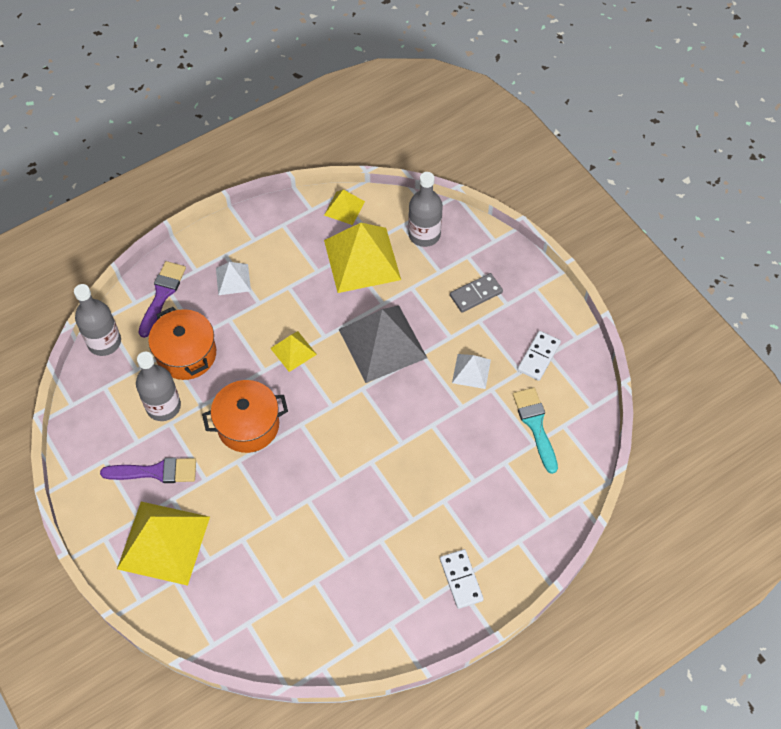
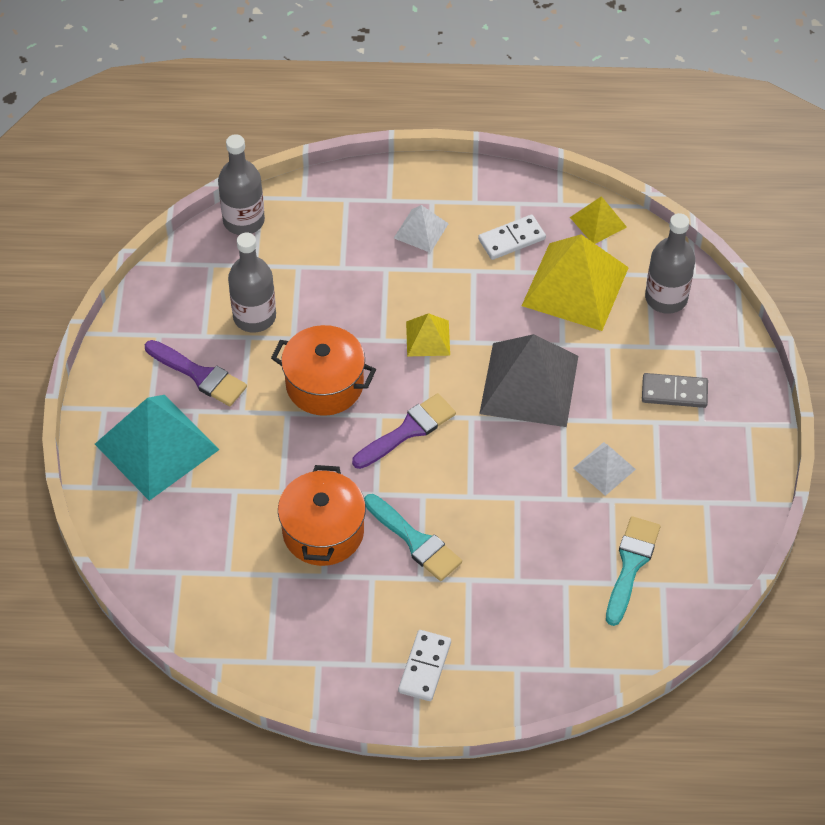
camera: 35 degrees right, 5 degrees down
yellow pyramid [117,502,210,586] -> turquoise pyramid [95,395,219,501]
purple brush [138,261,186,338] -> purple brush moved to [352,393,456,469]
orange pot [148,307,216,380] -> orange pot moved to [278,465,366,566]
white domino [517,331,561,381] -> white domino moved to [478,215,546,260]
none -> turquoise brush [364,494,462,581]

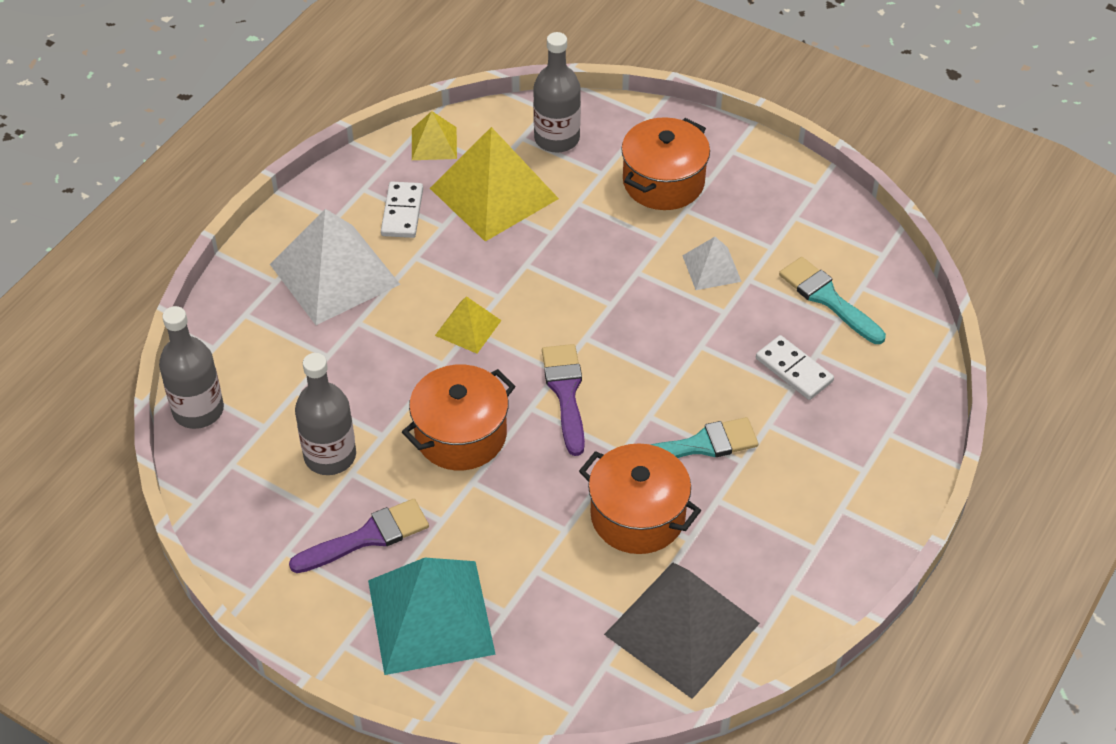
camera: 60 degrees left, 5 degrees down
white pyramid [394,205,449,253] -> white pyramid [270,209,400,325], size x2.01
white domino [398,630,451,701] -> white domino moved to [756,335,834,400]
grey pyramid [479,334,578,427] -> grey pyramid moved to [604,562,760,699]
grey domino [642,373,708,408] -> orange pot [621,117,710,210]

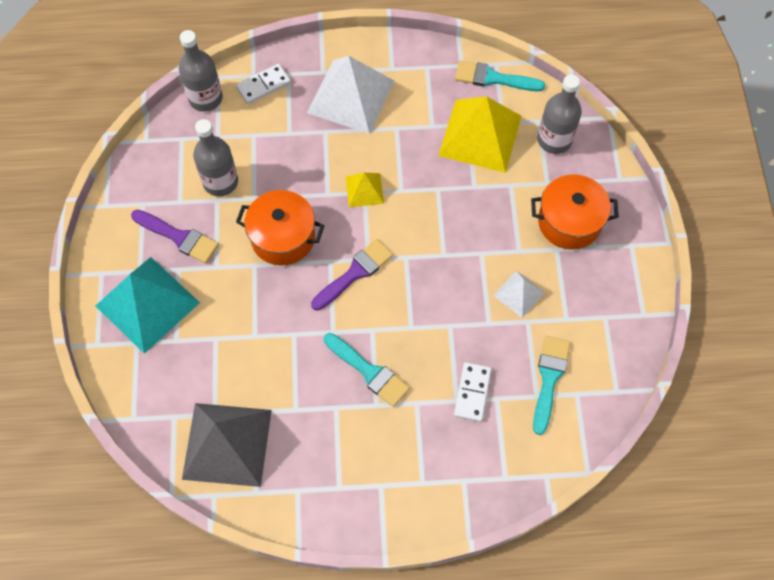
camera: 55 degrees right, 15 degrees up
white domino [381,182,423,238] -> white domino moved to [236,64,291,104]
yellow pyramid [412,111,457,160] -> turquoise brush [455,61,545,91]
orange pot [579,443,701,554] -> none

